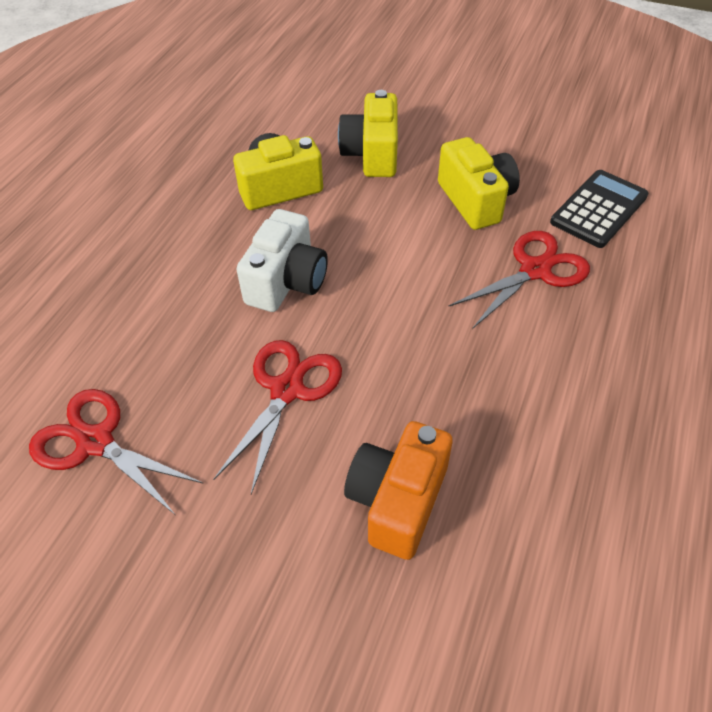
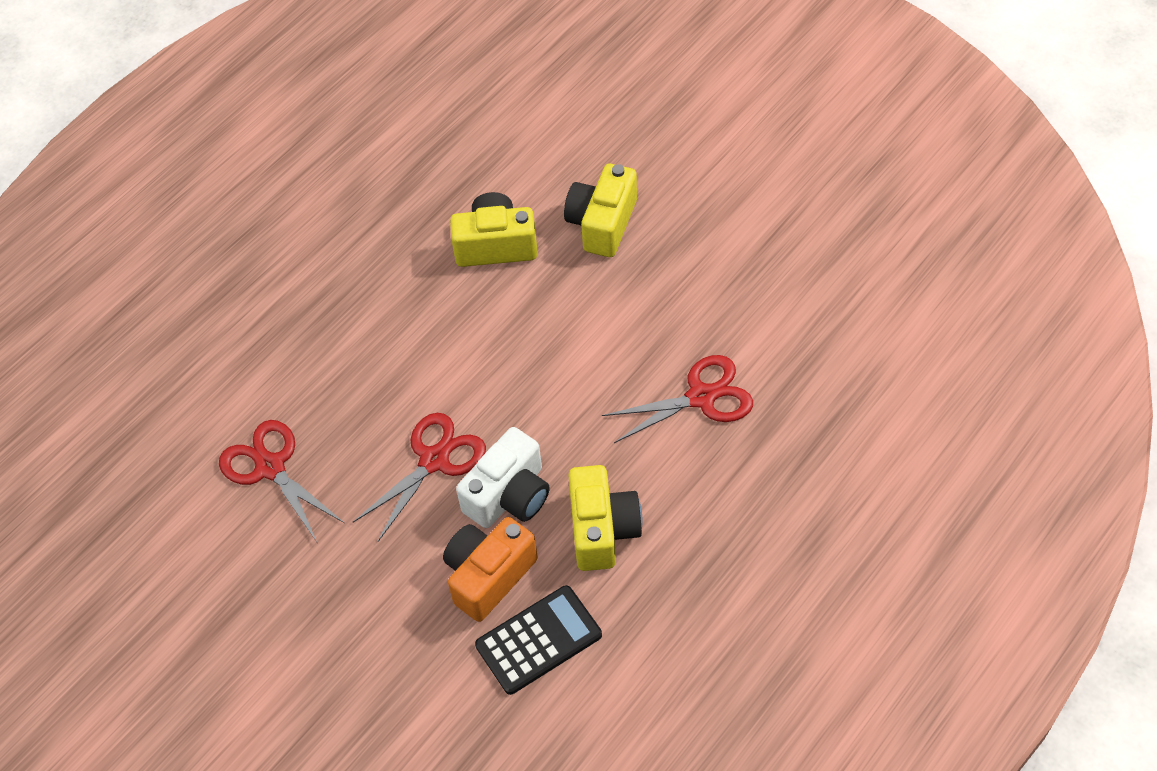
camera: 20 degrees right, 5 degrees up
white camera [236,209,328,312] -> white camera moved to [456,427,550,528]
yellow camera [438,137,520,230] -> yellow camera moved to [568,465,643,571]
black calculator [550,170,649,248] -> black calculator moved to [475,585,602,695]

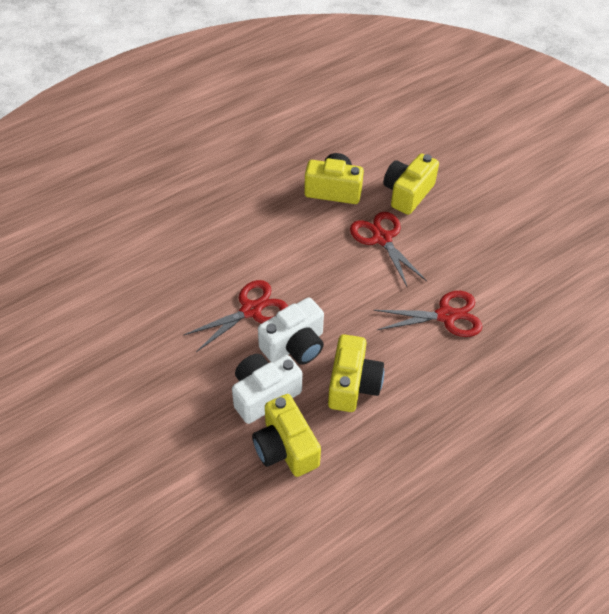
camera: 10 degrees right, 5 degrees down
red scissors [219,420,344,542] -> red scissors moved to [350,212,427,288]
orange camera [443,517,538,622] -> white camera [232,354,302,424]
black calculator [475,585,602,695] -> yellow camera [252,394,321,477]

